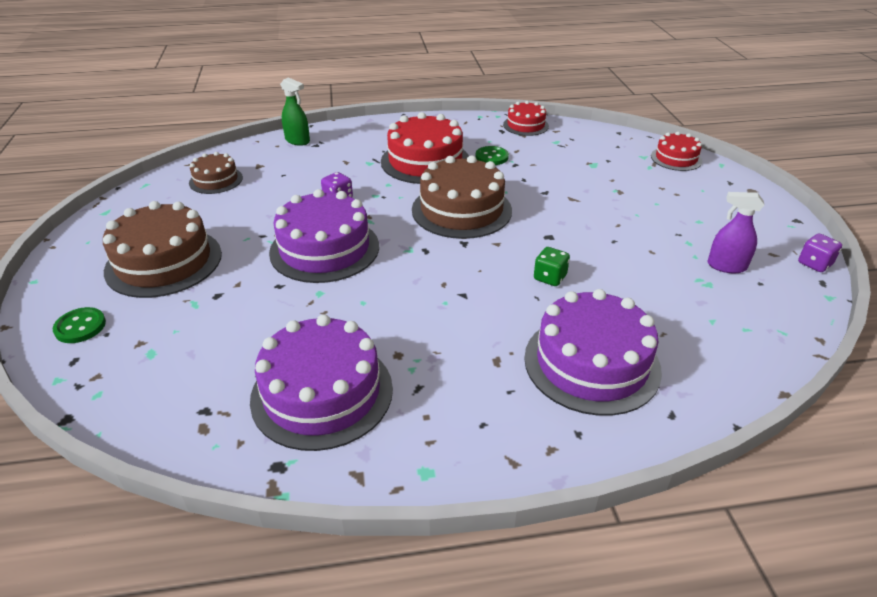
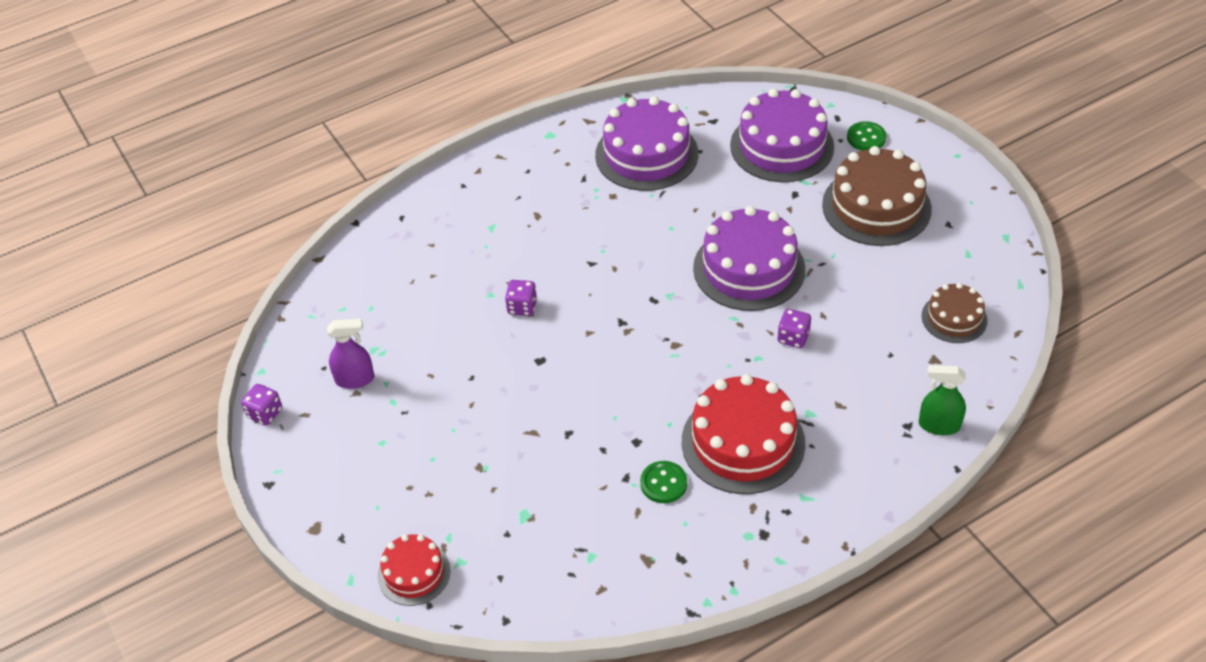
camera: 160 degrees right, 10 degrees up
brown cake [412,155,512,239] -> none
red cake [503,101,549,136] -> none
purple cake [524,289,662,416] -> purple cake moved to [730,89,834,182]
green dice [534,247,570,286] -> purple dice [505,280,537,316]

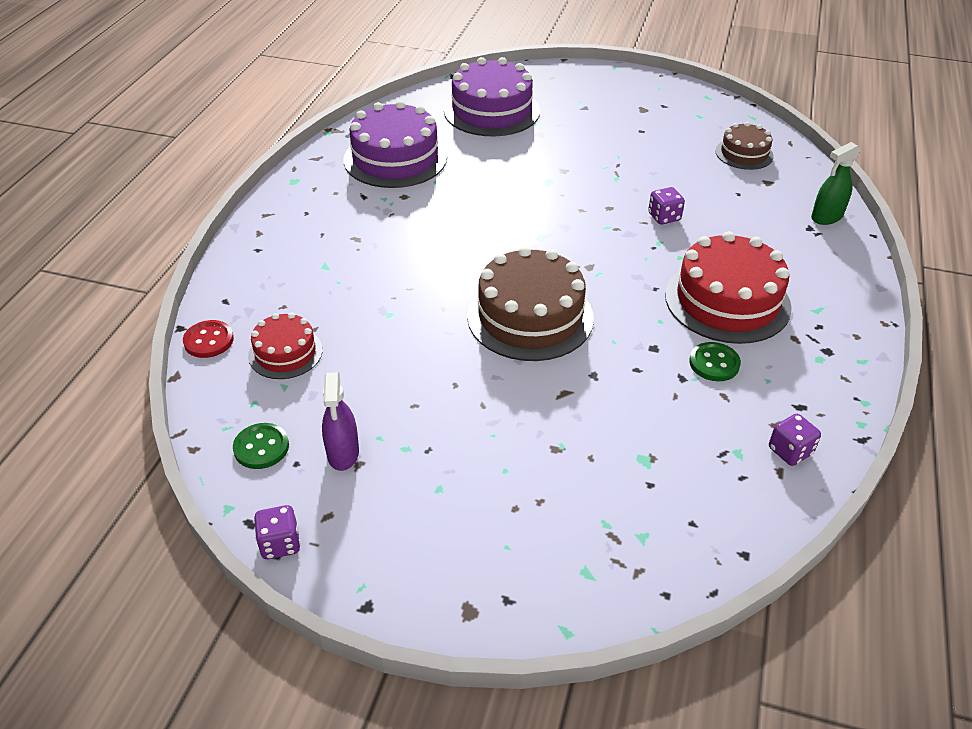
camera: 45 degrees left, 5 degrees down
purple spray bottle [327,319,375,389] -> purple spray bottle turned 135 degrees clockwise [322,372,359,471]
red cake [377,534,450,606] -> red cake moved to [248,312,323,379]
purple dice [505,280,537,316] -> purple dice moved to [769,414,821,466]
purple cake [693,206,805,311] -> none
brown cake [822,146,932,246] -> brown cake moved to [467,246,594,361]
green button [847,121,886,150] -> green button moved to [233,423,289,469]
none -> red button [183,320,234,358]

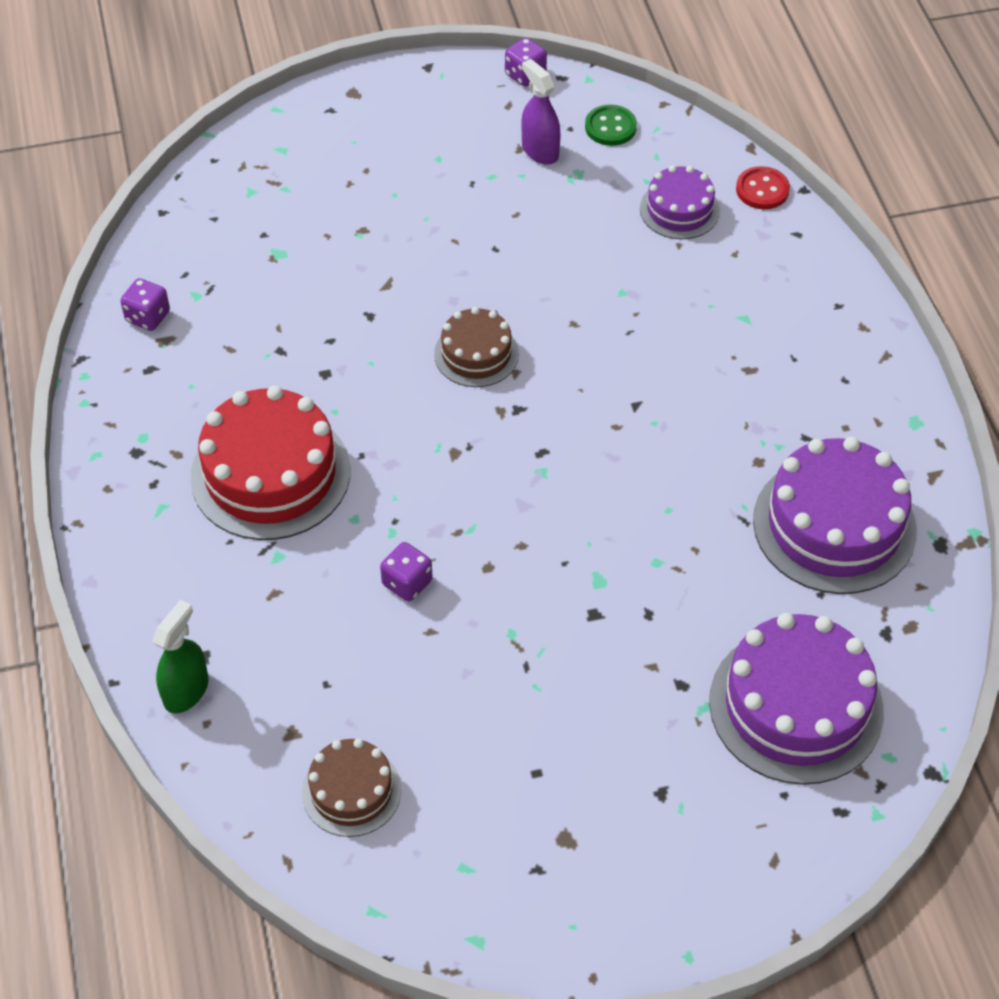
camera: 150 degrees right, 10 degrees up
red cake [248,312,323,379] -> purple cake [640,165,720,239]
brown cake [467,246,594,361] -> brown cake [434,307,519,387], size x0.56
green button [689,342,741,381] -> none

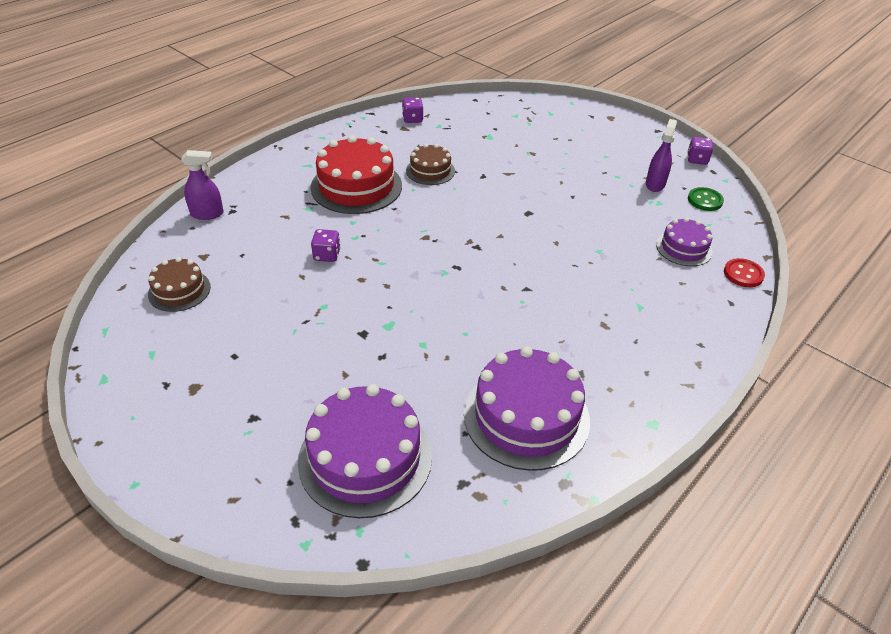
camera: 55 degrees right, 10 degrees down
green spray bottle [152,599,208,713] -> purple spray bottle [181,150,224,220]
brown cake [434,307,519,387] -> brown cake moved to [406,144,455,185]

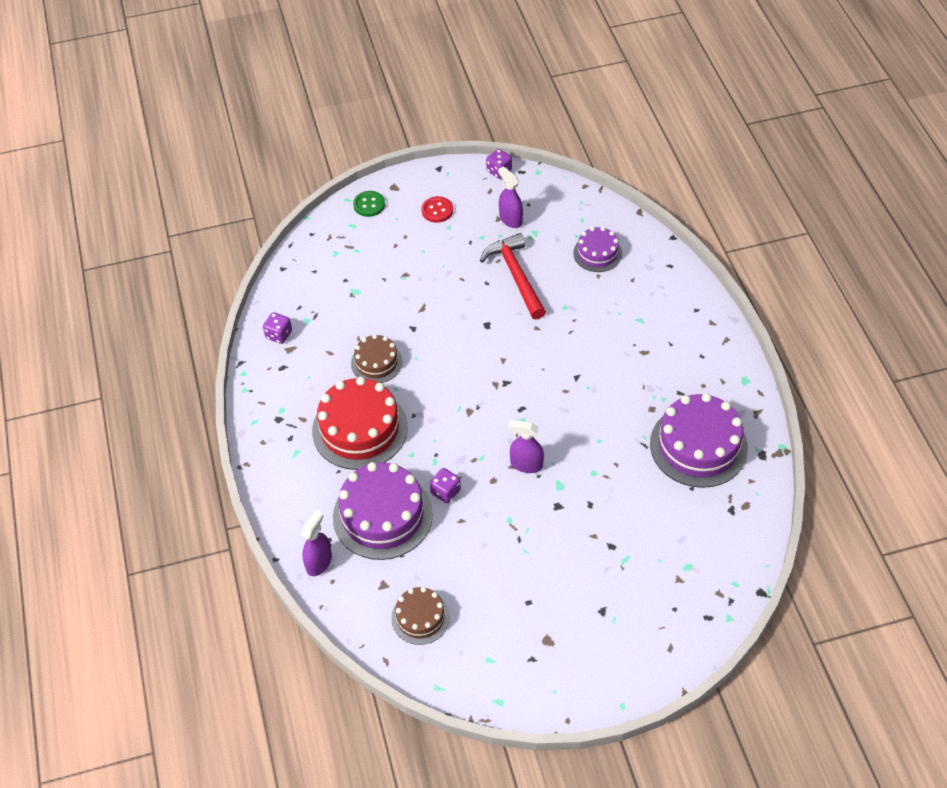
camera: 55 degrees left, 10 degrees up
purple cake [298,384,432,518] -> purple cake moved to [333,462,433,560]
green button [688,187,724,211] -> green button moved to [353,191,385,217]
red button [724,258,765,287] -> red button moved to [421,196,453,223]
none -> red hammer [480,233,546,319]
none -> purple spray bottle [508,420,544,473]

